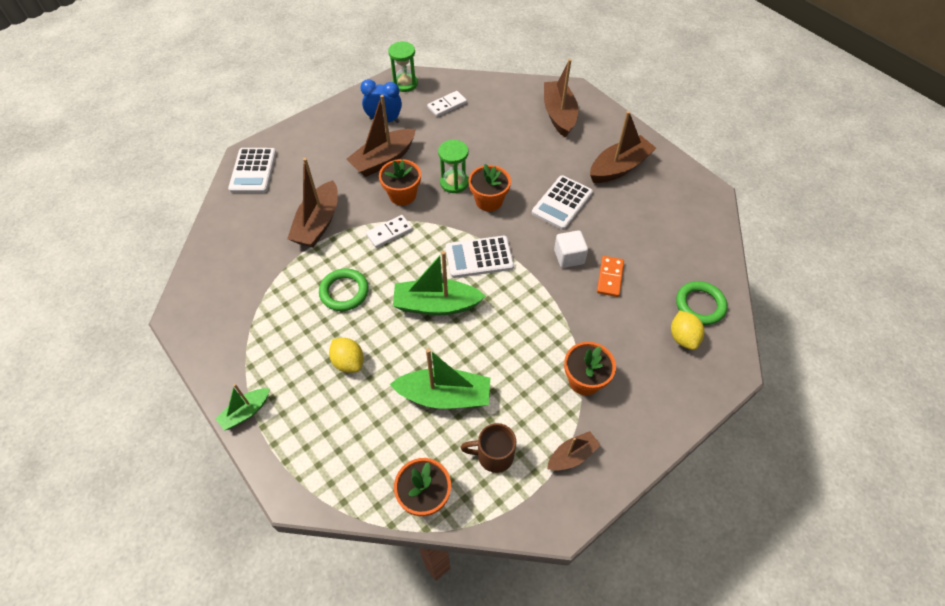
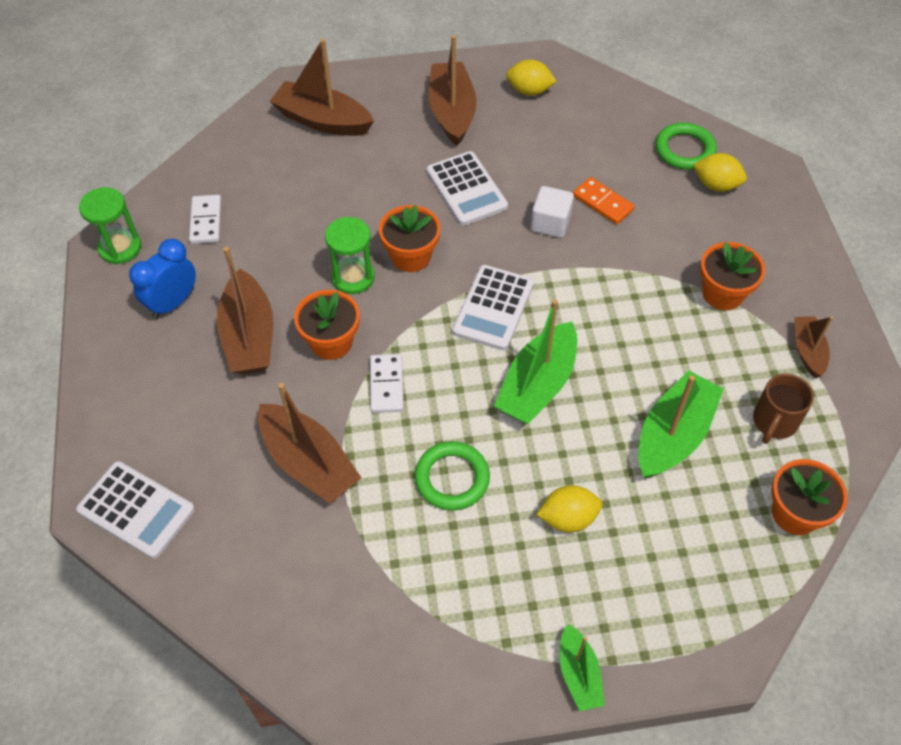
camera: 60 degrees left, 0 degrees up
none -> yellow lemon [506,59,557,96]

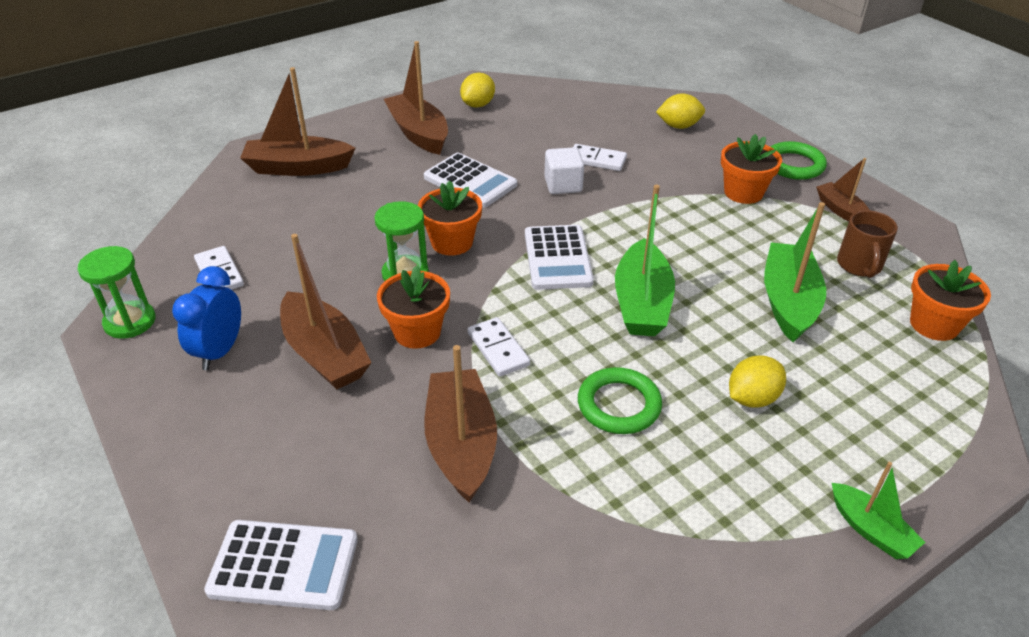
camera: 25 degrees left, 15 degrees down
brown boat [258,383,361,504] -> brown boat turned 120 degrees counterclockwise [424,345,497,502]
yellow lemon [506,59,557,96] -> yellow lemon turned 45 degrees counterclockwise [460,73,495,108]
orange domino [573,177,635,224] -> white domino [573,144,627,171]
green ring [655,123,717,170] -> green ring moved to [770,141,827,180]

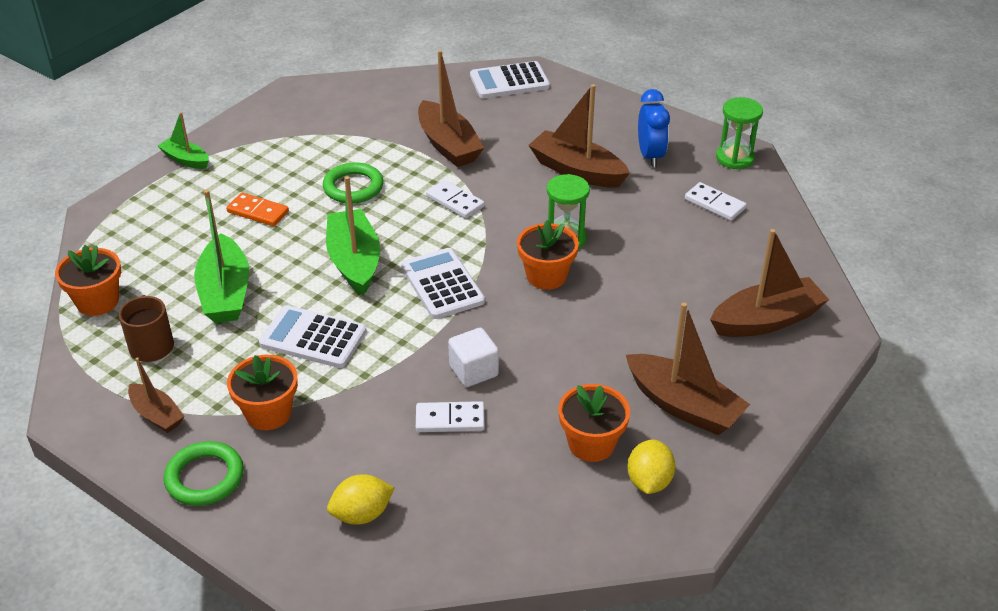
camera: 160 degrees right, 0 degrees up
orange flower pot [377,265,450,349] -> orange flower pot moved to [558,384,630,462]
white calculator [424,153,517,208] -> white calculator moved to [259,305,367,368]
yellow lemon [729,355,786,408] -> orange domino [226,193,289,226]

